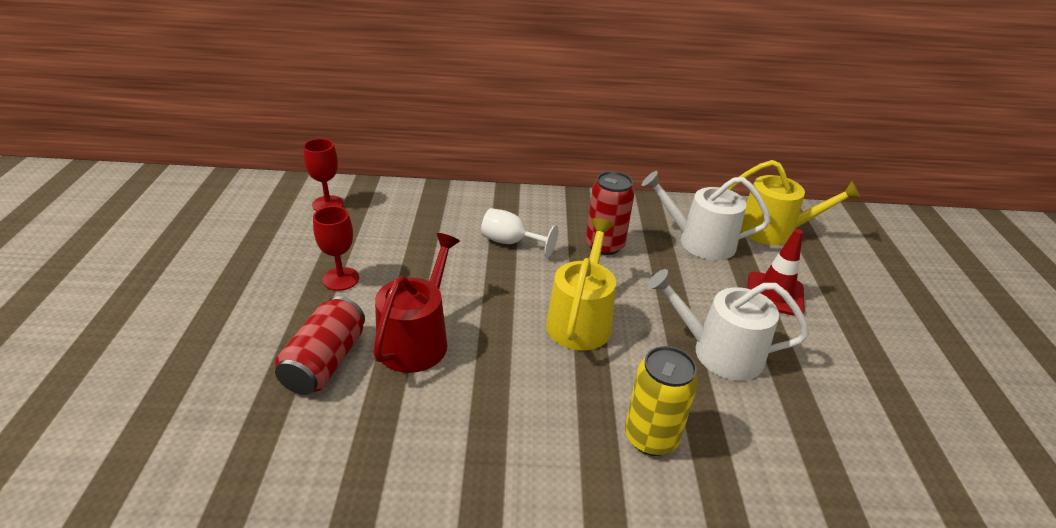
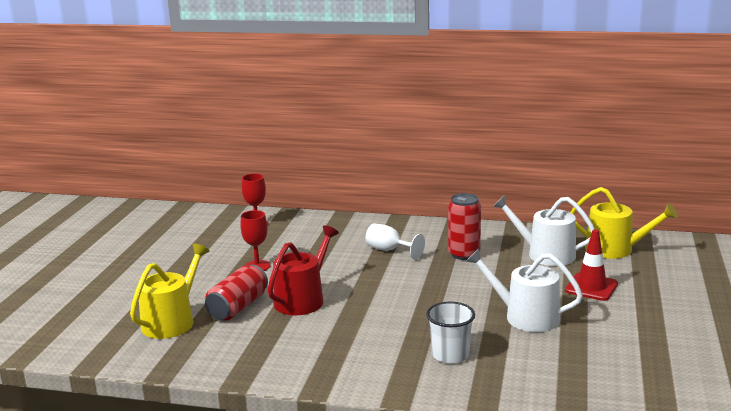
camera: 15 degrees right, 15 degrees down
yellow watering can [546,218,616,350] -> yellow watering can moved to [130,243,209,339]
yellow can [625,346,699,456] -> white cup [426,302,475,364]

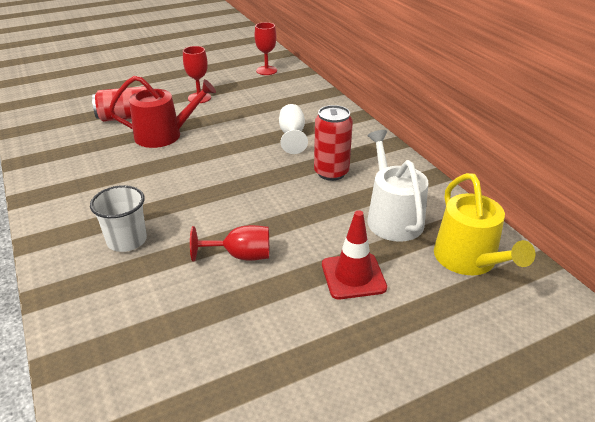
camera: 50 degrees right, 15 degrees up
yellow watering can [130,243,209,339] -> none
white watering can [466,249,583,332] -> red goblet [190,225,269,262]

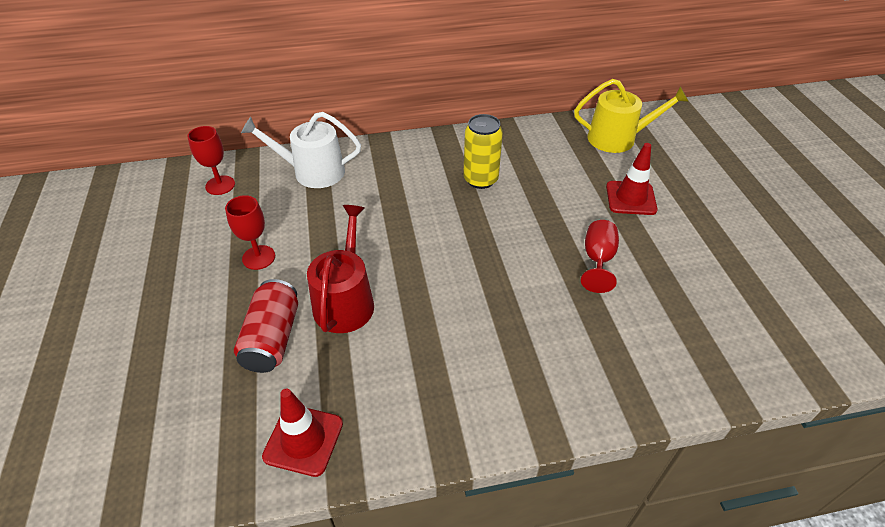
camera: 75 degrees left, 10 degrees up
white cup [90,185,147,252] -> none
white goblet [279,104,308,154] -> none
red can [314,105,353,181] -> yellow can [463,114,503,189]
white watering can [367,130,429,242] -> white watering can moved to [241,112,361,188]
none -> red traffic cone [262,388,343,477]

